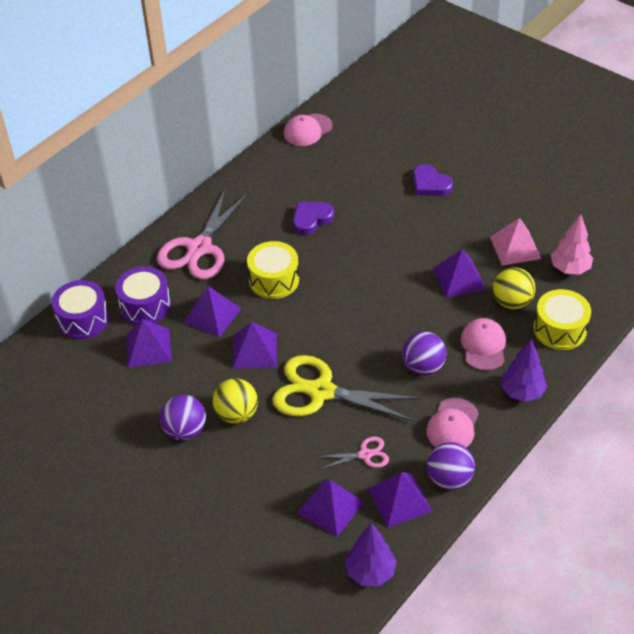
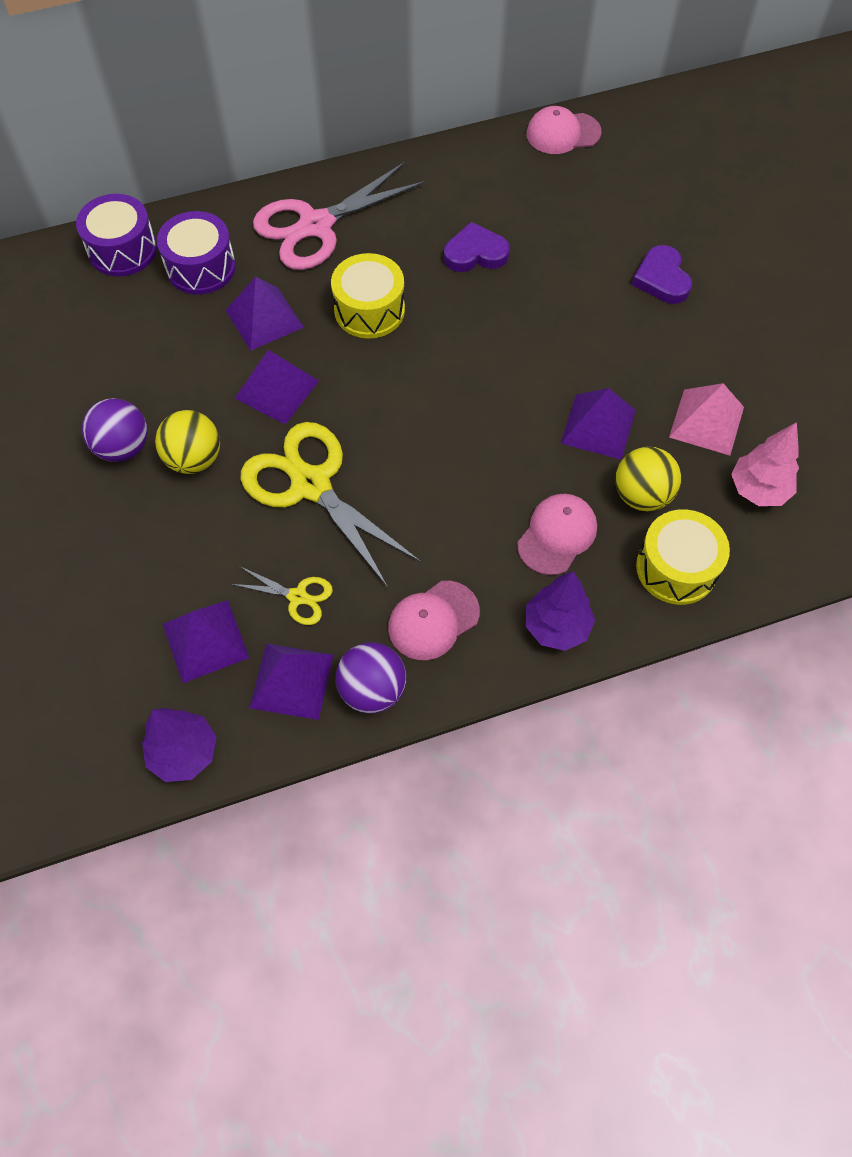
camera: 30 degrees right, 15 degrees up
purple pyramid [126,319,172,368] -> none
pink scissors [317,436,389,469] -> yellow scissors [231,566,333,625]
purple ball [402,331,446,375] -> none

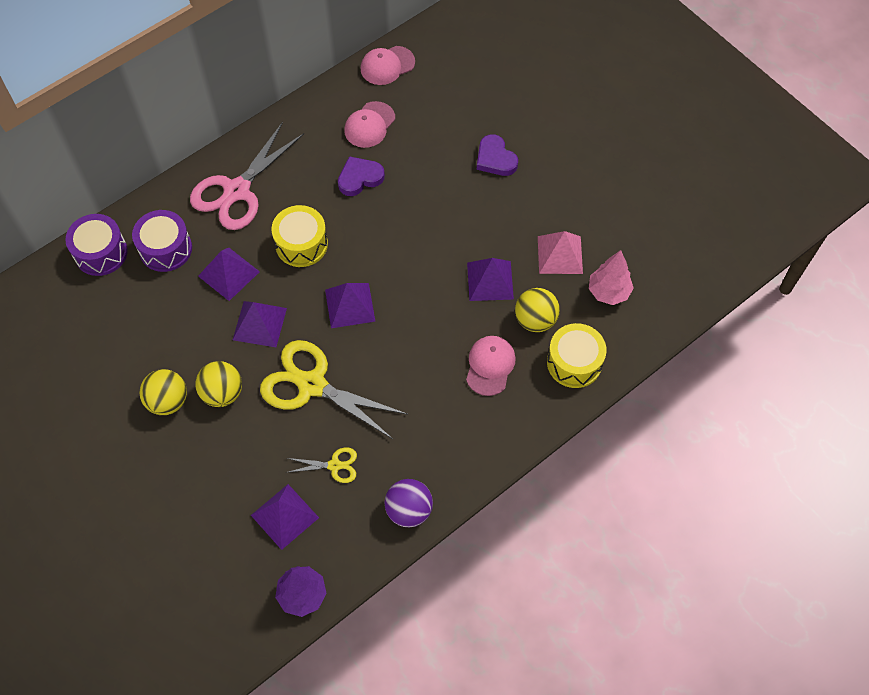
camera: 20 degrees left, 0 degrees up
purple ball [82,398,147,462] -> yellow ball [139,369,187,415]
purple pyramid [249,644,333,720] -> purple pyramid moved to [325,283,375,328]
pink cap [388,581,480,660] -> pink cap moved to [344,101,395,148]
purple tree [526,571,595,651] -> none

